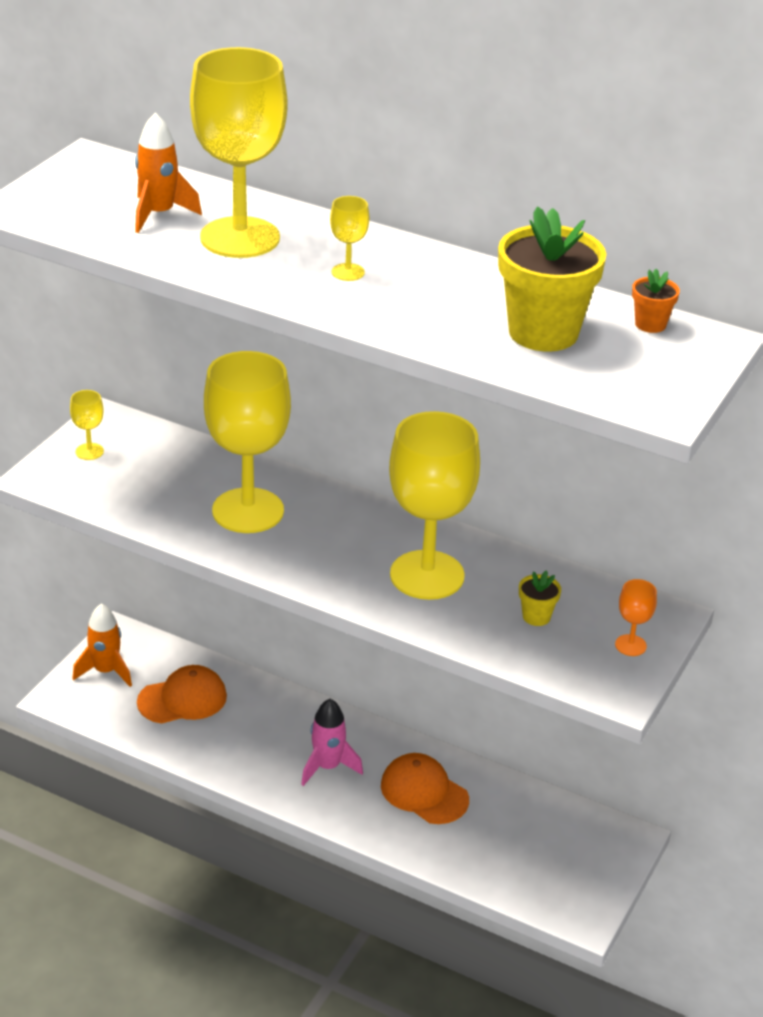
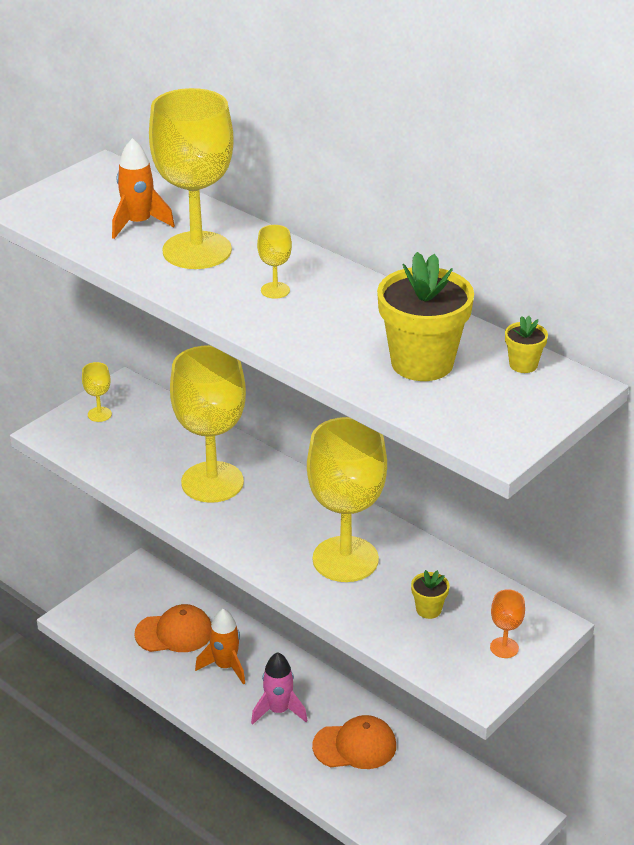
camera: 15 degrees right, 0 degrees up
orange rocket [72,604,132,687] -> orange rocket moved to [195,609,245,685]
orange cap [381,753,469,824] -> orange cap turned 120 degrees clockwise [312,715,396,769]
orange flower pot [632,269,680,333] -> yellow flower pot [505,316,548,373]

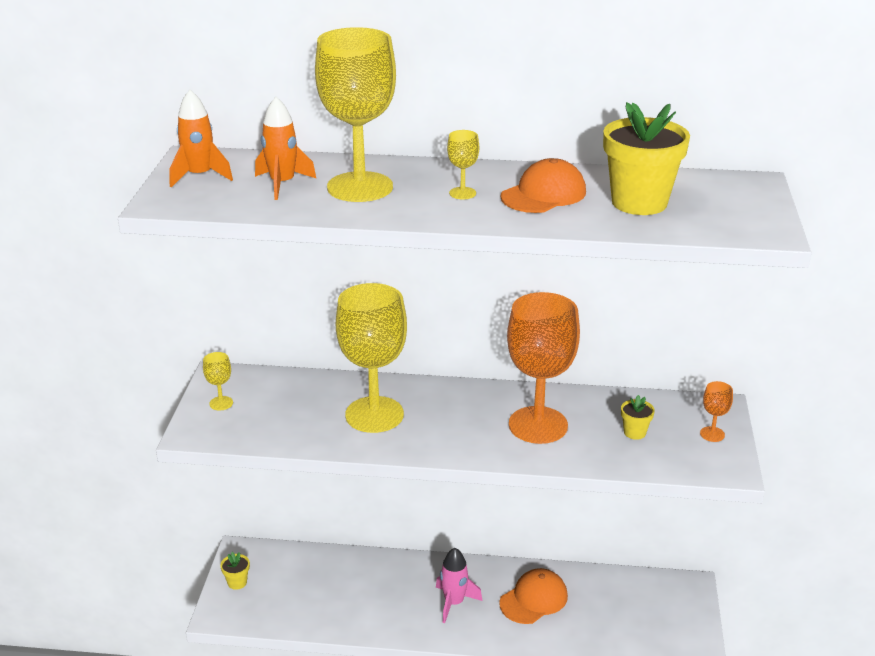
camera: 35 degrees left, 5 degrees down
orange cap [134,604,211,652] -> orange cap moved to [501,158,586,213]
orange rocket [195,609,245,685] -> orange rocket moved to [169,90,233,187]
yellow goblet [307,417,387,582] -> orange goblet [507,292,580,444]
yellow flower pot [505,316,548,373] -> yellow flower pot moved to [220,552,250,590]

